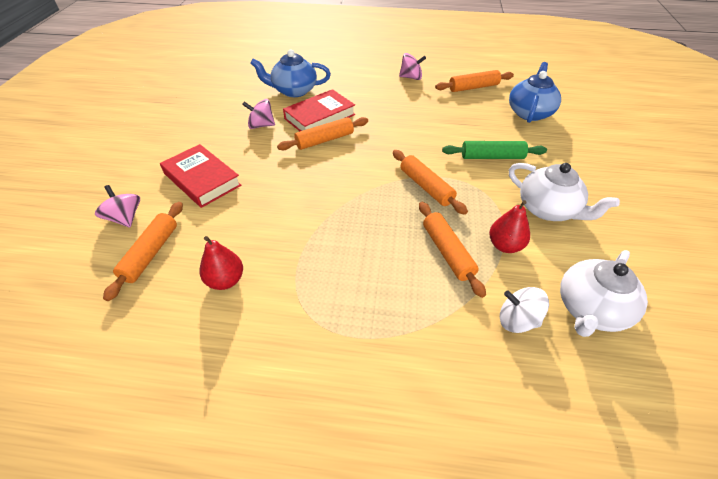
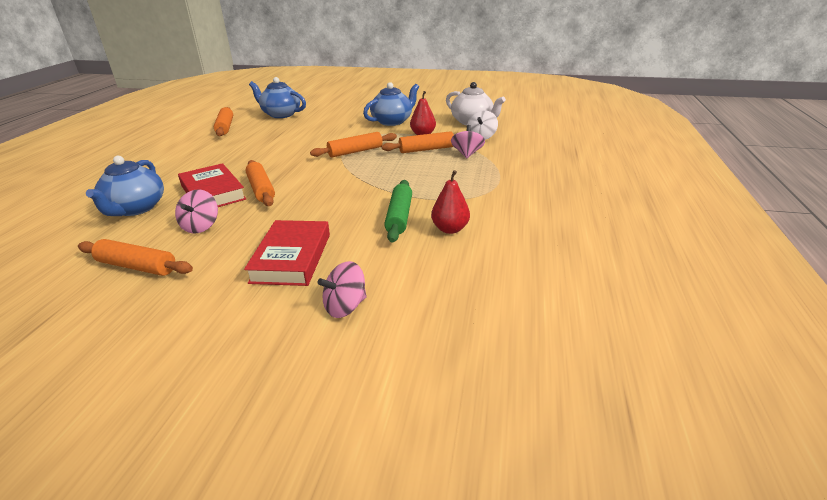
camera: 85 degrees left, 15 degrees down
orange rolling pin [103,202,183,301] -> orange rolling pin moved to [78,239,193,276]
red book [160,144,241,208] -> red book turned 45 degrees counterclockwise [244,220,330,286]
pink spinning top [399,53,426,80] -> pink spinning top moved to [451,125,485,158]
green rolling pin [442,141,547,159] -> green rolling pin moved to [384,180,412,242]
white teapot [509,163,620,221] -> blue teapot [363,82,419,126]

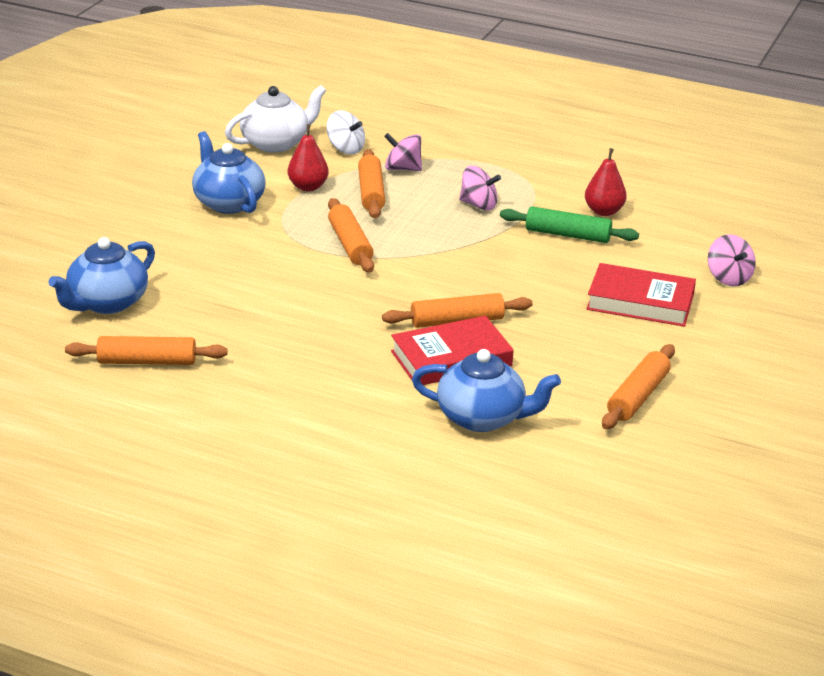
camera: 80 degrees left, 0 degrees up
pink spinning top [175,189,218,234] -> pink spinning top moved to [459,166,501,211]

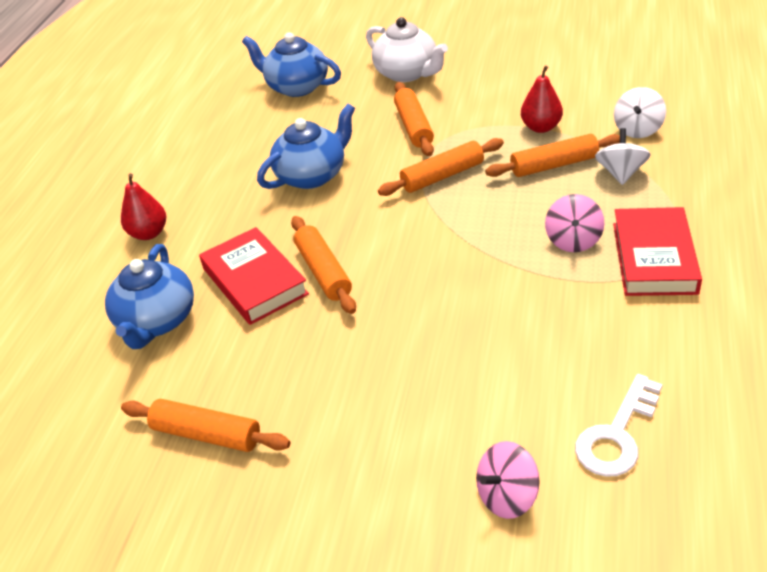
camera: 85 degrees right, 10 degrees up
orange rolling pin [65,336,228,365] -> orange rolling pin moved to [394,82,434,156]
blue teapot [192,131,266,214] -> blue teapot moved to [257,104,355,189]
white teapot [225,85,326,153] -> white teapot moved to [366,17,448,82]
pink spinning top [384,133,422,171] -> white spinning top [595,128,651,185]
green rolling pin [500,206,639,243] -> none
red pear [585,148,627,216] -> red pear moved to [121,173,166,240]
red book [586,263,696,327] -> red book moved to [613,207,702,296]
none -> white key [575,374,663,477]

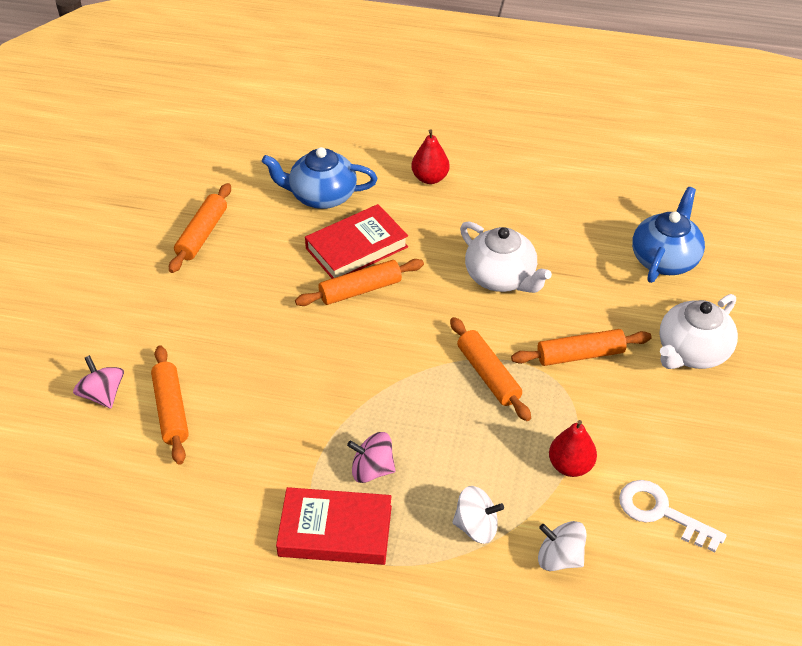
camera: 85 degrees right, 5 degrees up
blue teapot [257,104,355,189] -> white teapot [460,221,552,293]
orange rolling pin [485,134,620,177] -> orange rolling pin moved to [151,345,189,465]
white key [575,374,663,477] -> white key moved to [619,480,726,553]

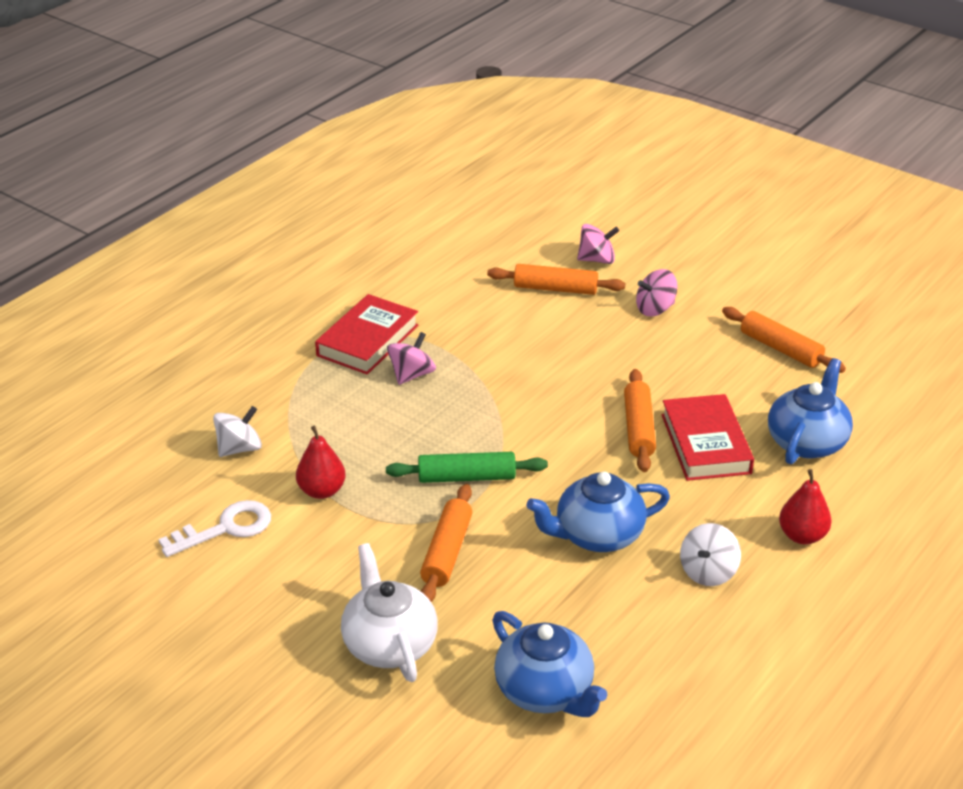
camera: 115 degrees right, 10 degrees down
orange rolling pin [450,317,531,421] -> green rolling pin [386,452,548,483]
white spinning top [452,486,504,544] -> white spinning top moved to [680,523,741,586]
white teapot [460,221,552,293] -> blue teapot [527,472,670,552]
none -> pink spinning top [636,269,678,316]

